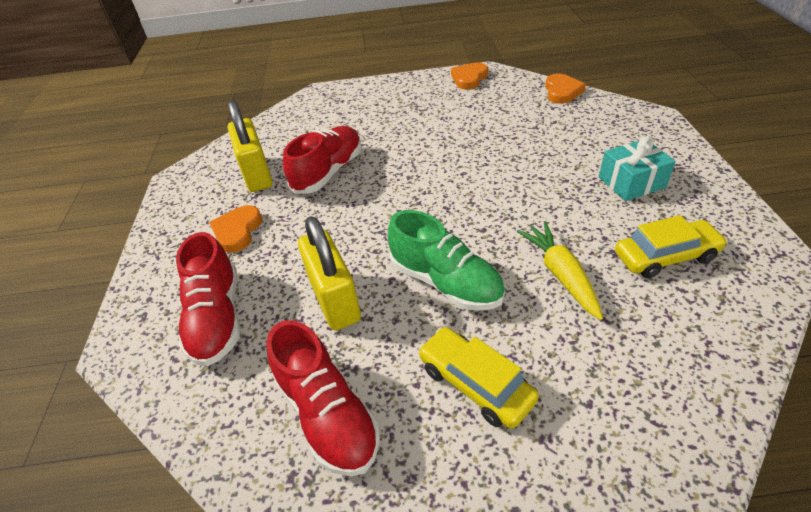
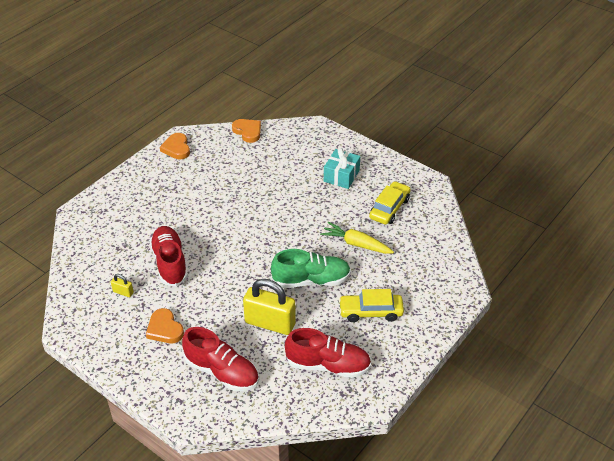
camera: 50 degrees left, 0 degrees up
yellow padlock [228,100,273,192] -> yellow padlock [111,274,134,297], size x0.43

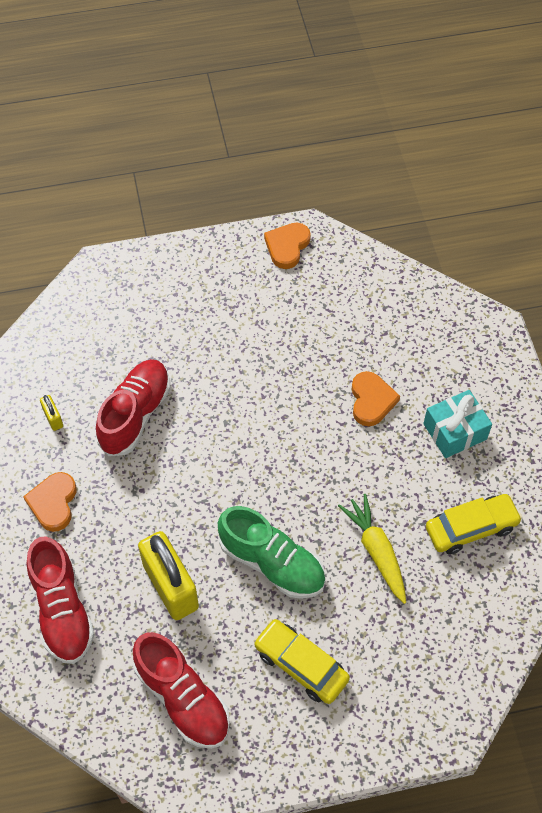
camera: 40 degrees right, 15 degrees up
orange heart [232,119,261,143] -> orange heart moved to [352,371,400,426]

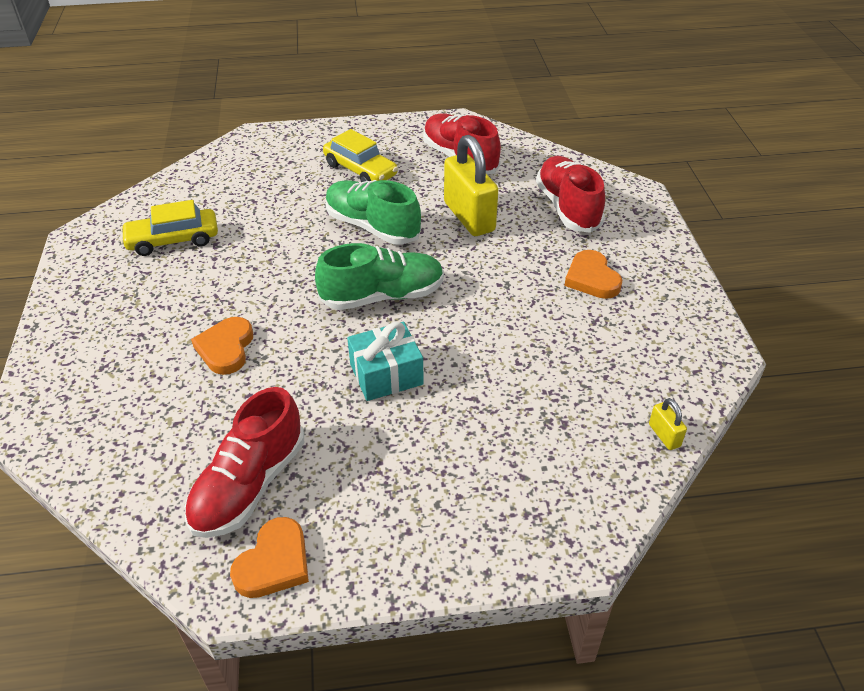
camera: 175 degrees left, 15 degrees down
orange heart [23,472,77,532] -> orange heart turned 150 degrees clockwise [564,250,622,299]
yellow padlock [40,395,63,431] -> yellow padlock moved to [649,398,687,450]
red shoe [96,359,170,456] -> red shoe moved to [185,387,304,538]
yellow carrot [338,494,406,604] -> none
turquoise gift [423,390,492,458] -> turquoise gift moved to [347,322,424,401]
none -> green shoe [315,243,444,310]

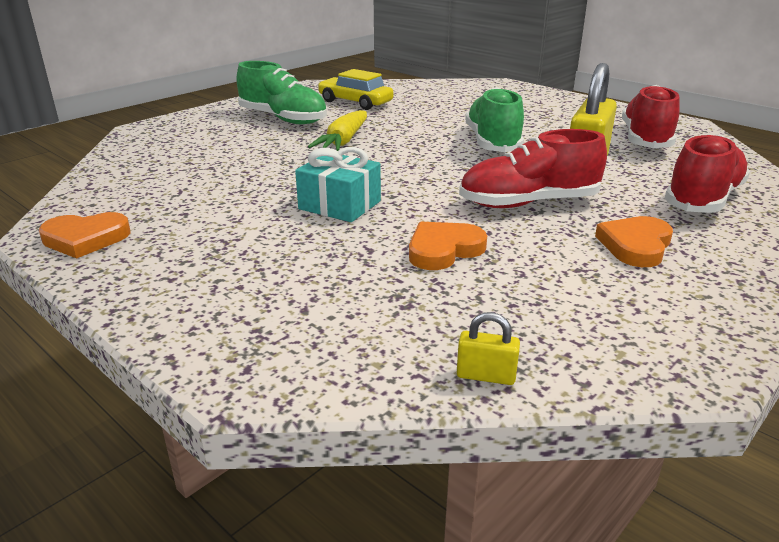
camera: 50 degrees right, 15 degrees down
red shoe [185,387,304,538] -> red shoe moved to [459,129,607,208]
orange heart [191,317,253,375] -> orange heart moved to [409,222,487,270]
green shoe [315,243,444,310] -> green shoe moved to [237,61,327,124]
yellow car [323,129,398,182] -> none
yellow padlock [649,398,687,450] -> yellow padlock turned 75 degrees clockwise [457,312,520,385]
none -> yellow carrot [308,110,367,151]

